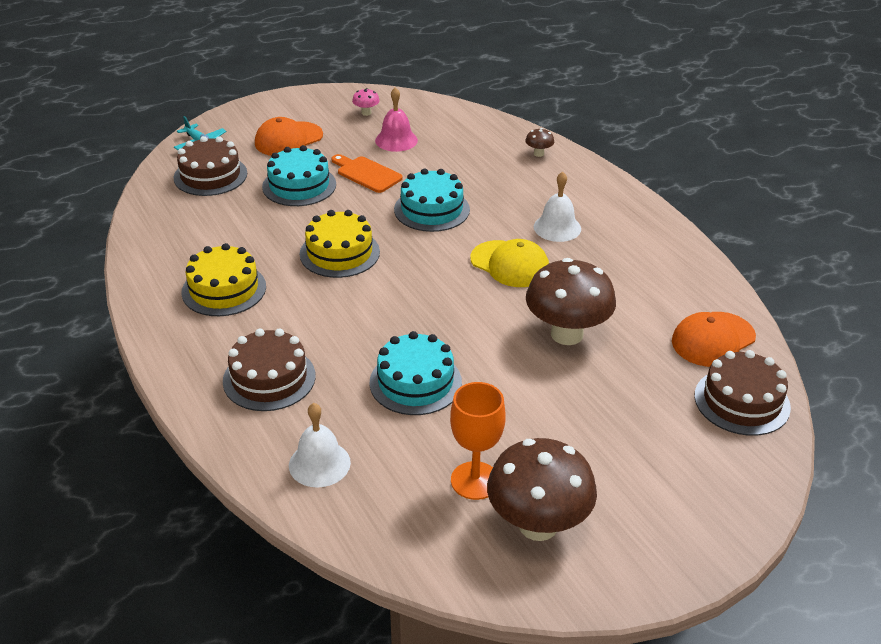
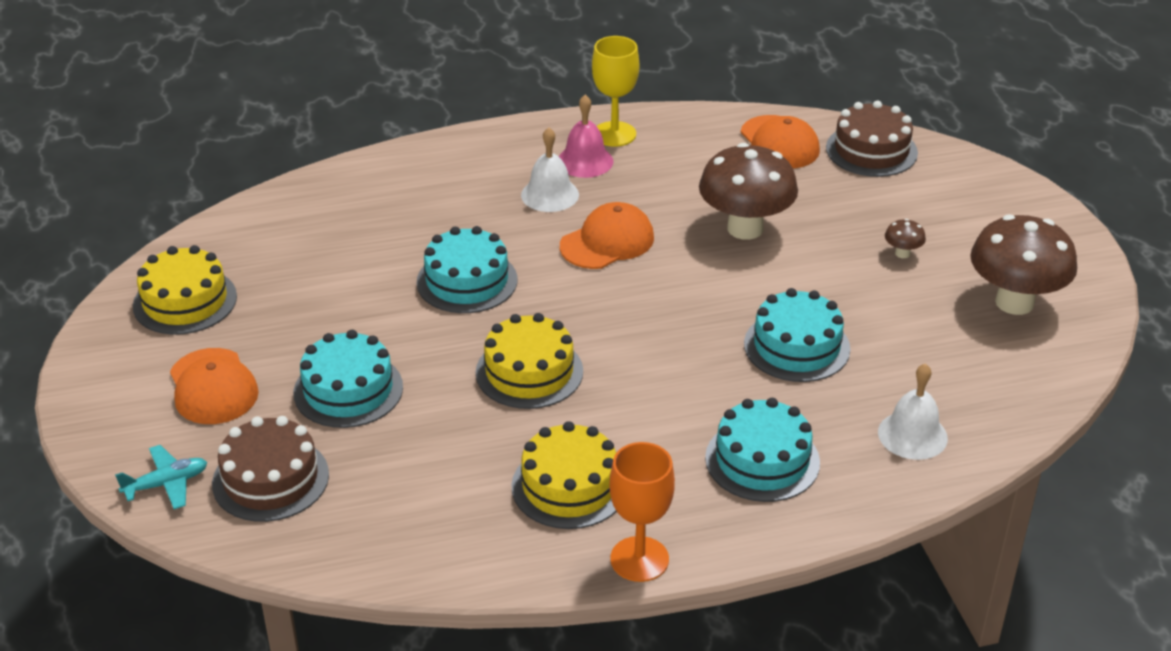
camera: 75 degrees left, 0 degrees up
brown cake [223,328,316,411] -> turquoise cake [705,398,820,502]
orange cutting board [331,154,403,193] -> none
pink mushroom [352,88,380,116] -> yellow cake [133,245,237,335]
pink bell [375,87,418,152] -> pink bell moved to [559,95,614,178]
orange goblet [450,382,506,500] -> orange goblet moved to [609,442,675,582]
yellow cap [470,239,549,287] -> orange cap [560,202,654,269]
brown mushroom [525,128,554,157] -> brown mushroom moved to [885,219,926,258]
none -> yellow goblet [592,36,639,147]

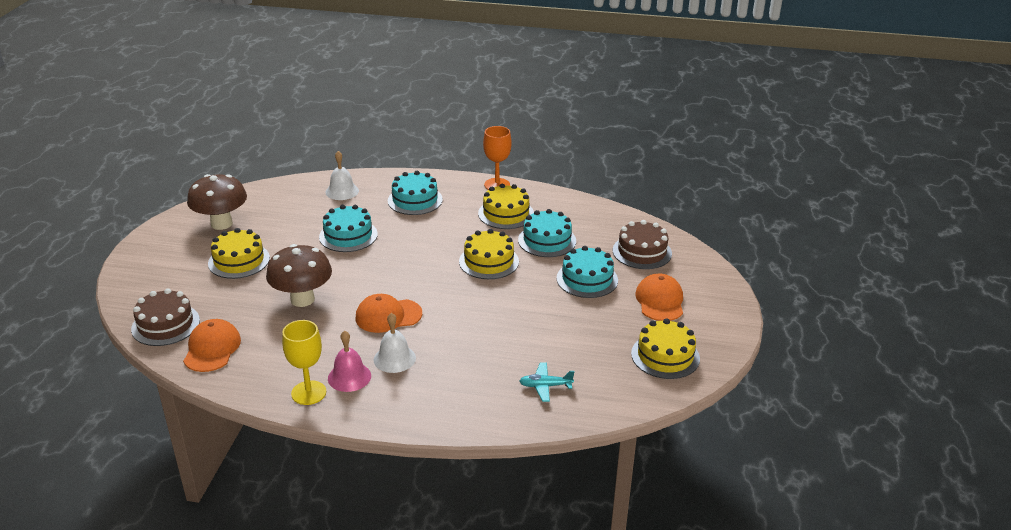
camera: 155 degrees left, 5 degrees down
turquoise plane [115,445,207,509] -> turquoise plane moved to [519,363,575,402]
turquoise cake [417,226,517,313] -> turquoise cake moved to [518,209,576,257]
brown mushroom [885,219,926,258] -> yellow cake [208,228,270,279]

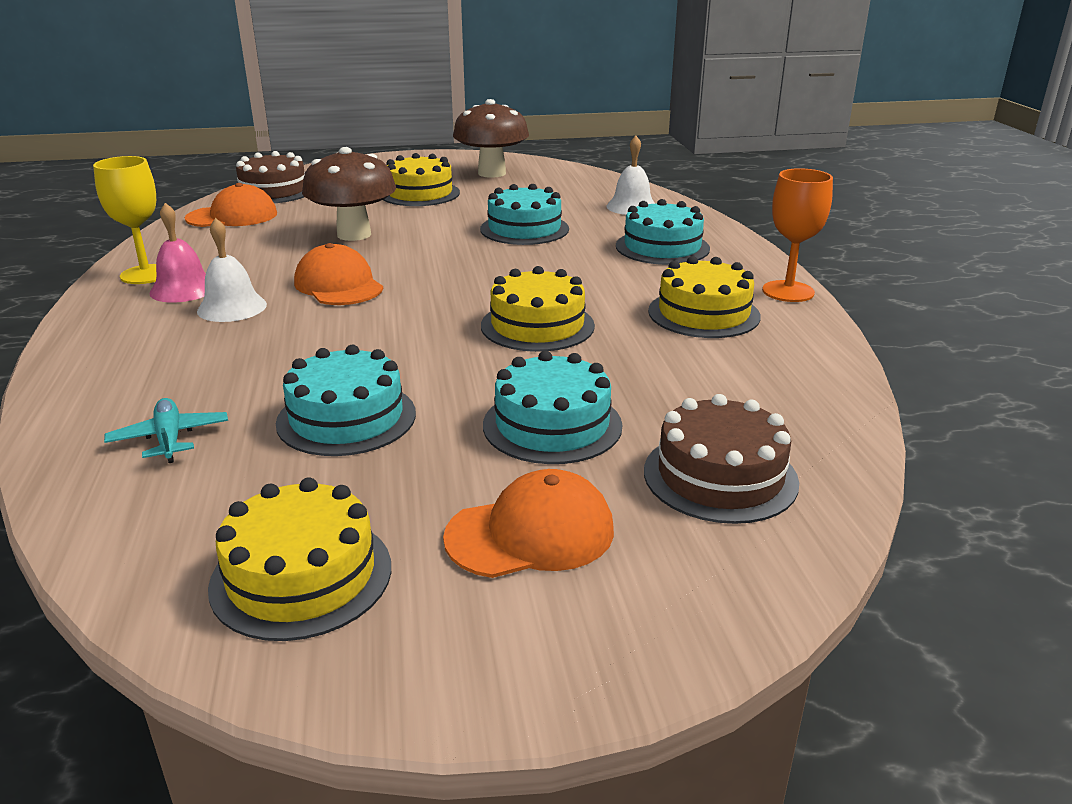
camera: 70 degrees right, 5 degrees down
turquoise cake [518,209,576,257] -> turquoise cake moved to [276,345,416,456]

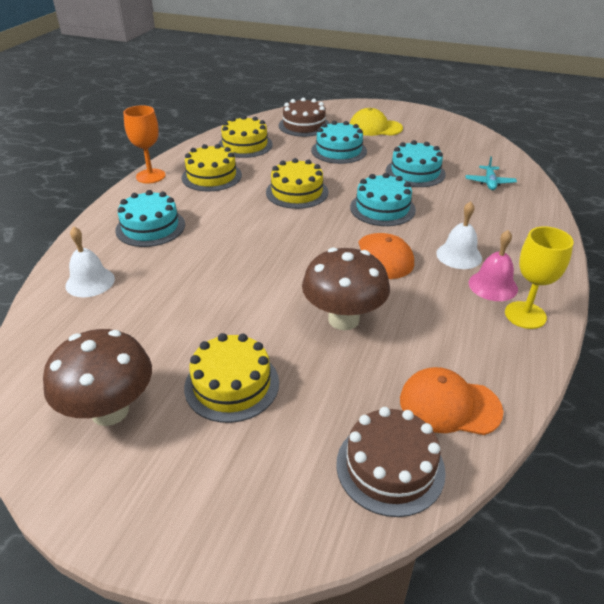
camera: 150 degrees left, 10 degrees up
yellow cake [208,477,391,641] -> yellow cake moved to [218,115,273,158]
orange cap [443,469,614,578] -> yellow cap [350,108,403,136]
turquoise cake [480,184,569,245] -> turquoise cake moved to [350,173,416,226]

